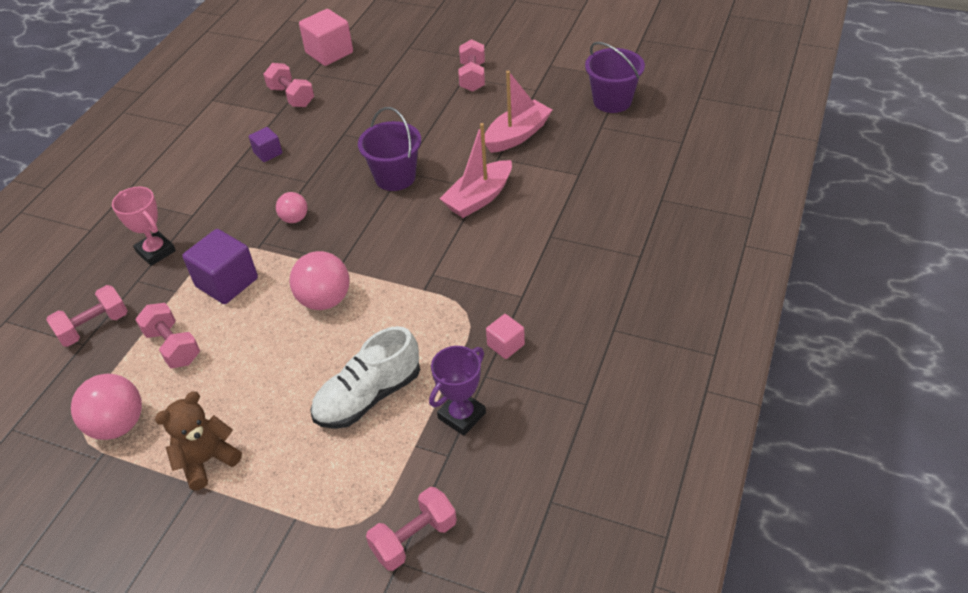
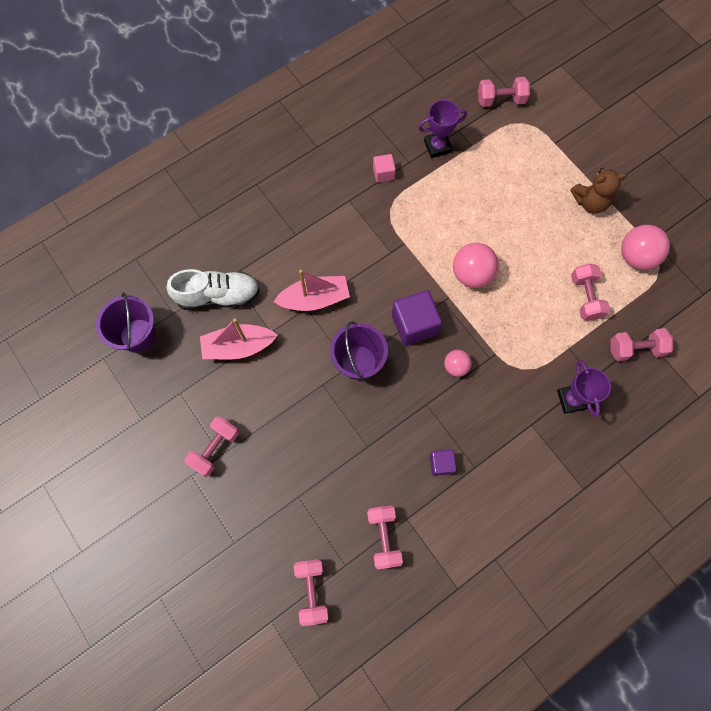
camera: 150 degrees left, 25 degrees up
pink trophy [112,187,176,266] -> purple trophy [557,360,611,417]
purple cube [182,229,258,304] -> purple cube moved to [392,290,442,346]
pink cube [299,9,353,66] -> pink dumbbell [294,559,329,626]
white shoe [310,326,420,429] -> white shoe moved to [167,269,260,310]

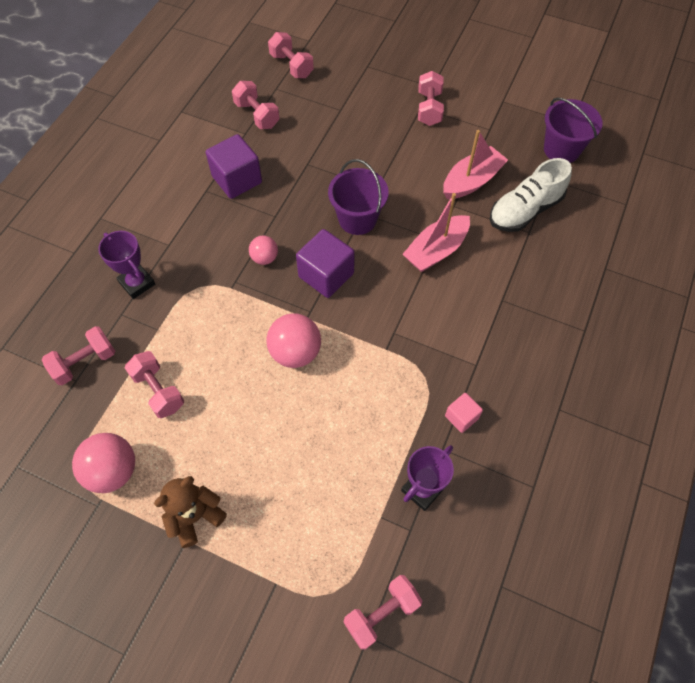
camera: 150 degrees right, 10 degrees down
purple cube [430,449,456,476] -> purple cube [206,134,262,199], size x1.83

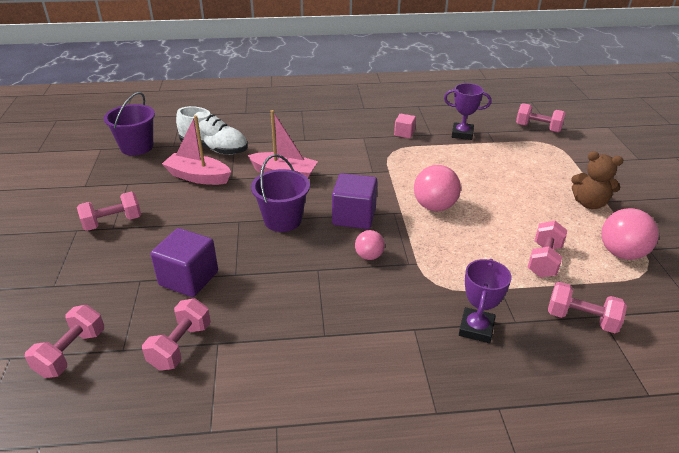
camera: 120 degrees left, 25 degrees down
purple cube [206,134,262,199] -> purple cube moved to [151,228,218,297]

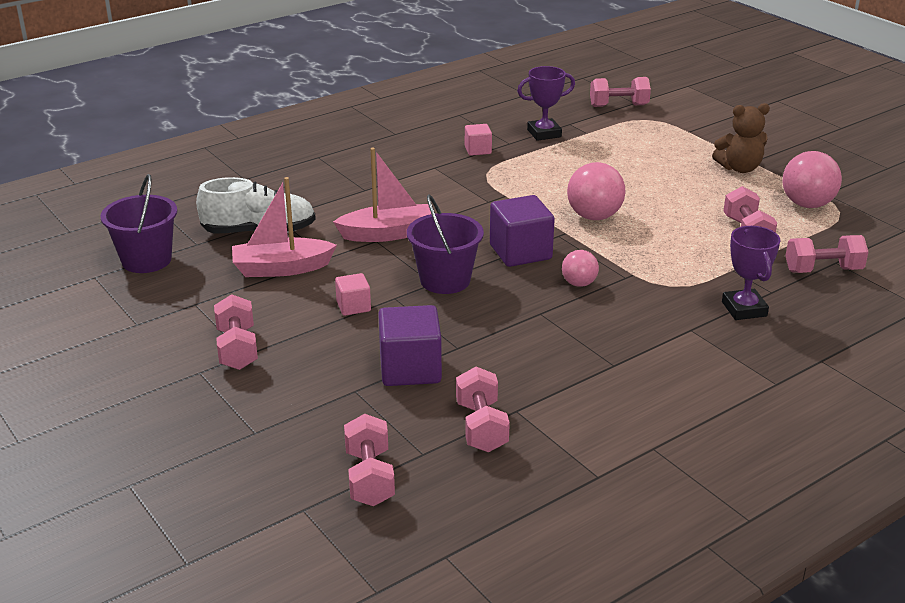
camera: 30 degrees left, 5 degrees down
pink dumbbell [77,192,141,231] -> pink dumbbell turned 45 degrees counterclockwise [214,294,258,370]
none -> pink cube [335,273,371,316]

